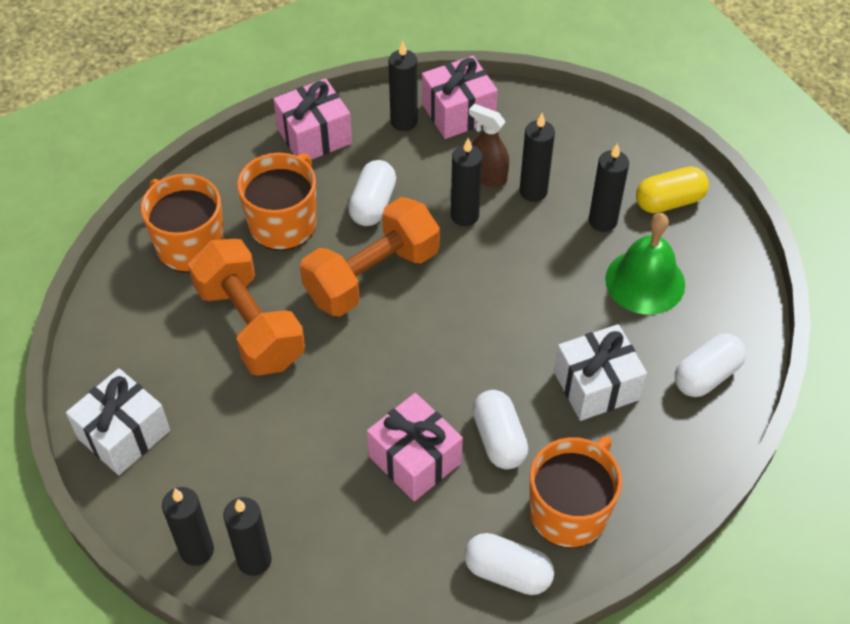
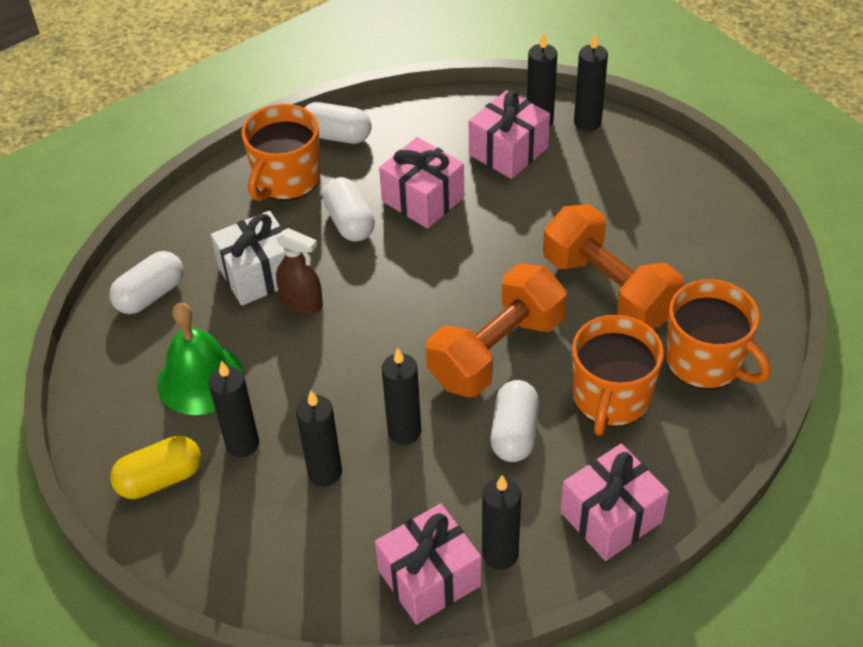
camera: 175 degrees right, 5 degrees down
white gift [66,368,170,475] -> none
brown spray bottle [469,104,509,187] -> brown spray bottle moved to [276,228,323,315]
none -> pink gift [469,90,550,179]

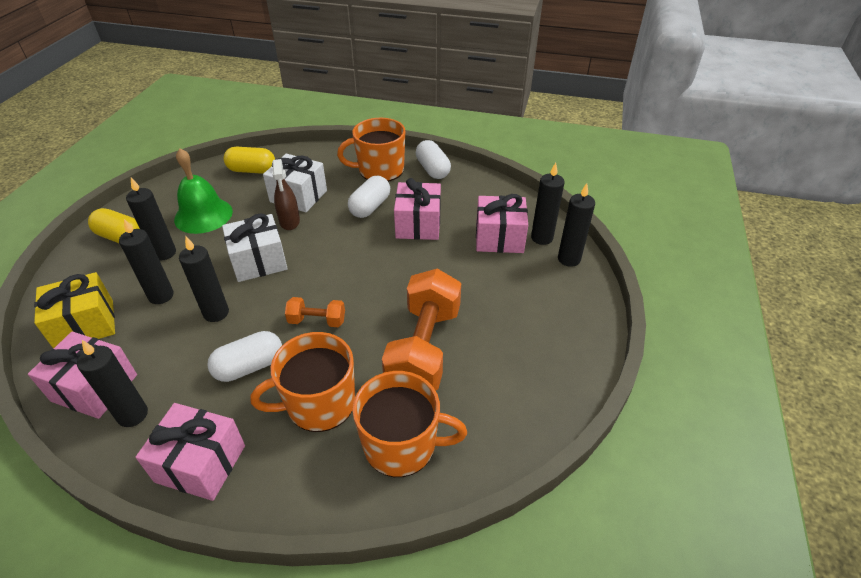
camera: 50 degrees right, 5 degrees down
white capsule [109,251,183,314] -> yellow capsule [223,147,275,174]
orange dumbbell [426,264,567,397] -> orange dumbbell [285,297,345,327], size x0.47
orange mug [666,279,771,390] -> orange mug turned 90 degrees counterclockwise [352,371,467,477]
none -> yellow gift [34,272,115,349]
none -> white gift [222,213,288,282]

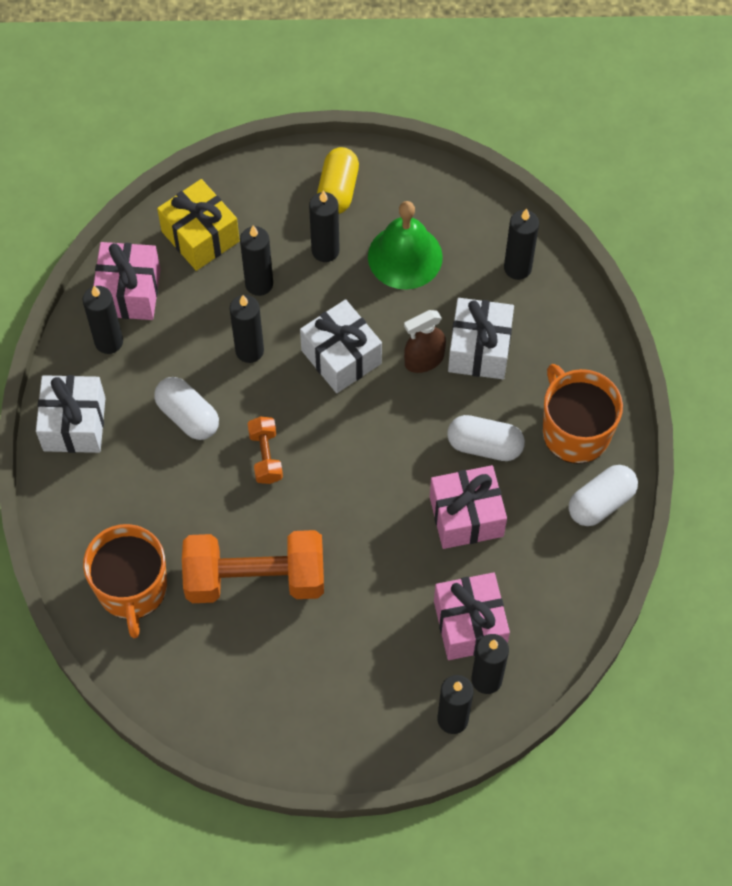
camera: 75 degrees right, 20 degrees up
pink gift [136,403,245,501] -> white gift [36,375,105,453]
yellow capsule [223,147,275,174] -> black candle [504,209,539,280]
orange mug [250,332,355,432] -> none

